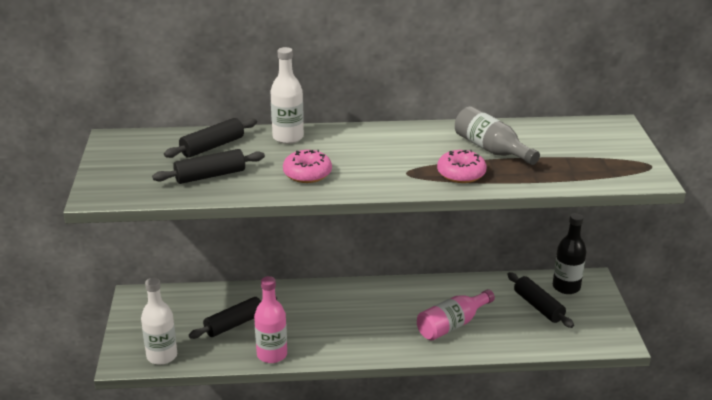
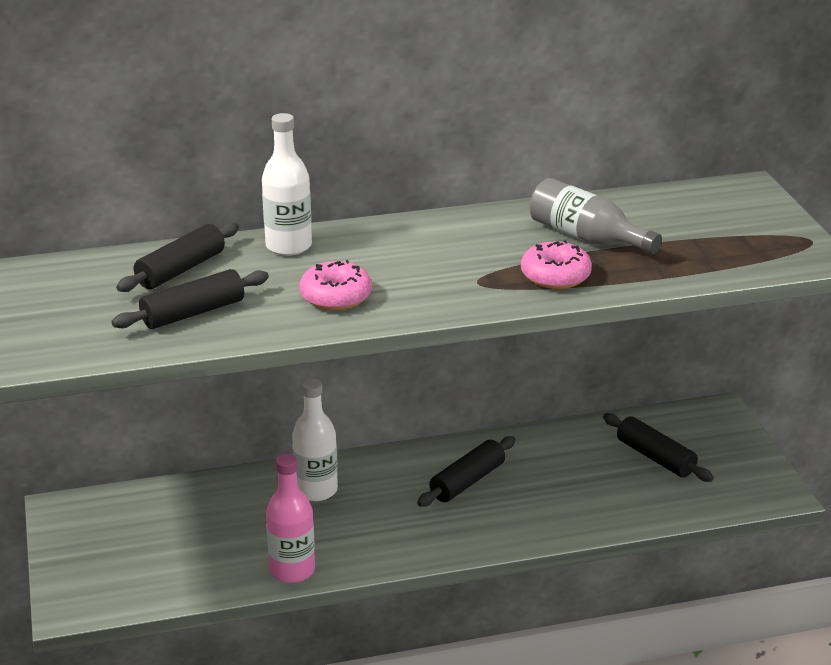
camera: 10 degrees left, 0 degrees up
white bottle [141,278,177,365] -> white bottle moved to [292,379,338,501]
black rolling pin [189,297,277,339] -> black rolling pin moved to [417,436,516,507]
pink bottle [417,289,495,341] -> none
black bottle [553,213,586,294] -> none

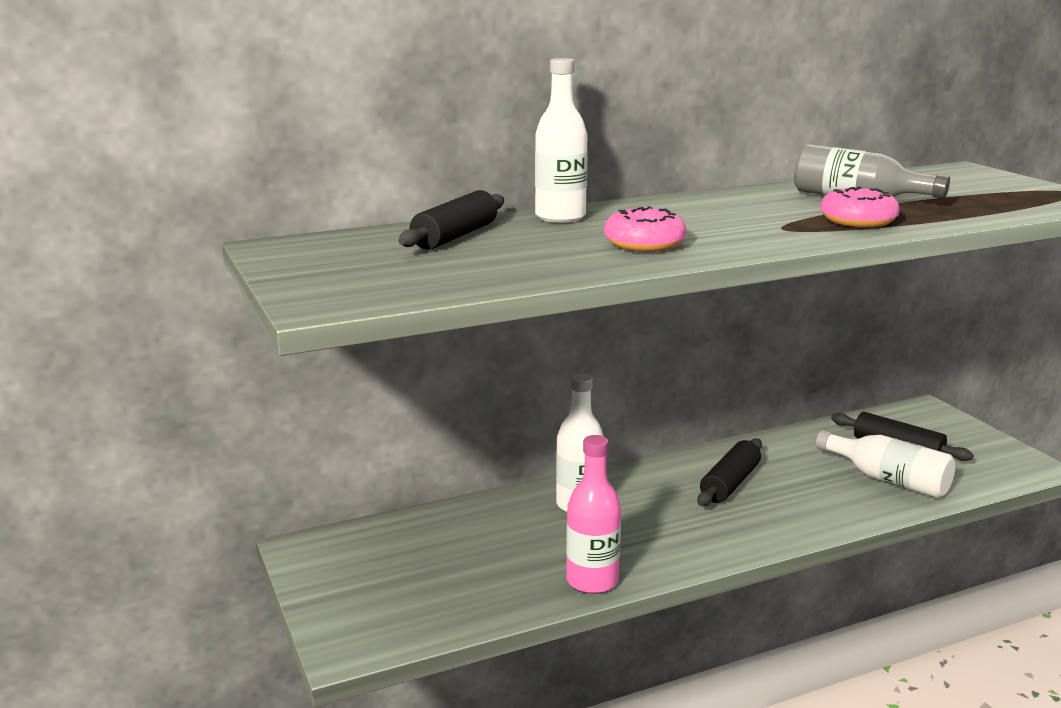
camera: 10 degrees left, 10 degrees down
black rolling pin [112,269,269,329] -> none
none -> white bottle [816,430,955,498]

